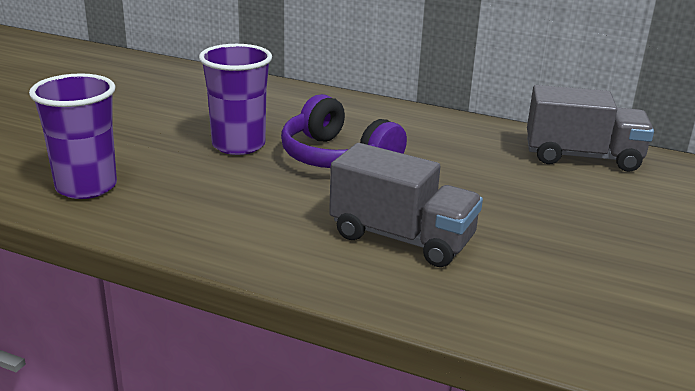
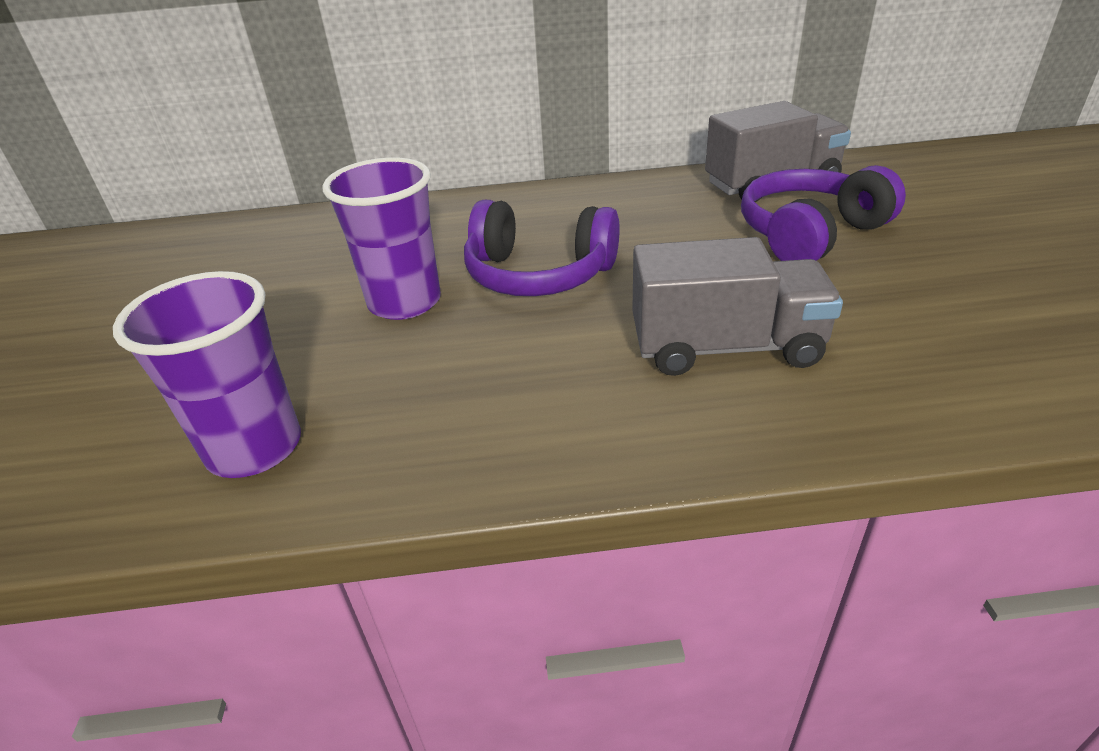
camera: 25 degrees left, 10 degrees up
none -> purple headphones [741,165,906,261]

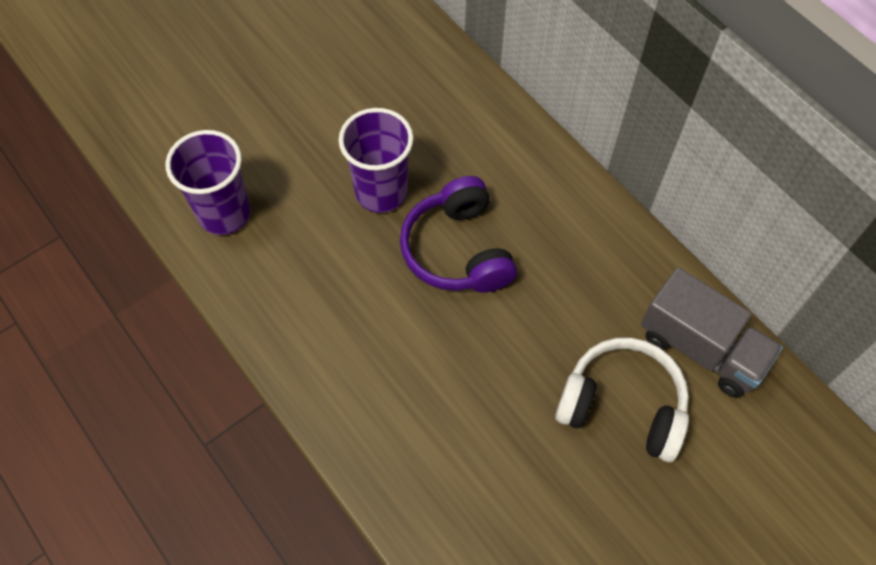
camera: 55 degrees right, 25 degrees up
grey truck [632,237,843,376] -> none
purple headphones [741,165,906,261] -> white headphones [555,337,689,462]

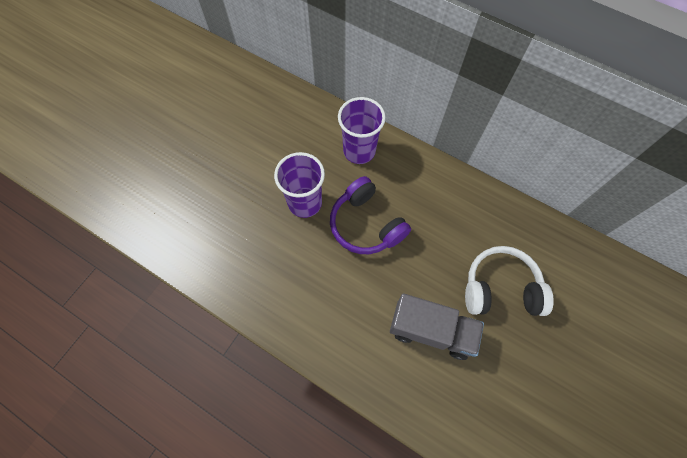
camera: 20 degrees left, 5 degrees up
purple cup [166,130,251,235] -> purple cup moved to [338,97,386,164]
grey truck [641,268,783,398] -> grey truck moved to [390,293,484,360]

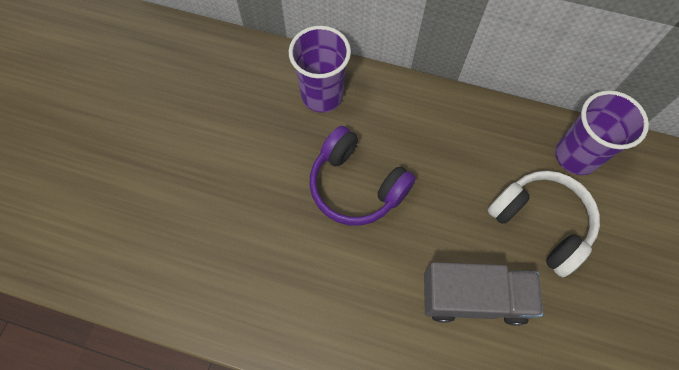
camera: 15 degrees left, 0 degrees up
purple cup [274,152,325,218] -> purple cup moved to [555,90,649,175]
white headphones [465,246,554,316] -> white headphones turned 60 degrees clockwise [487,171,600,277]

